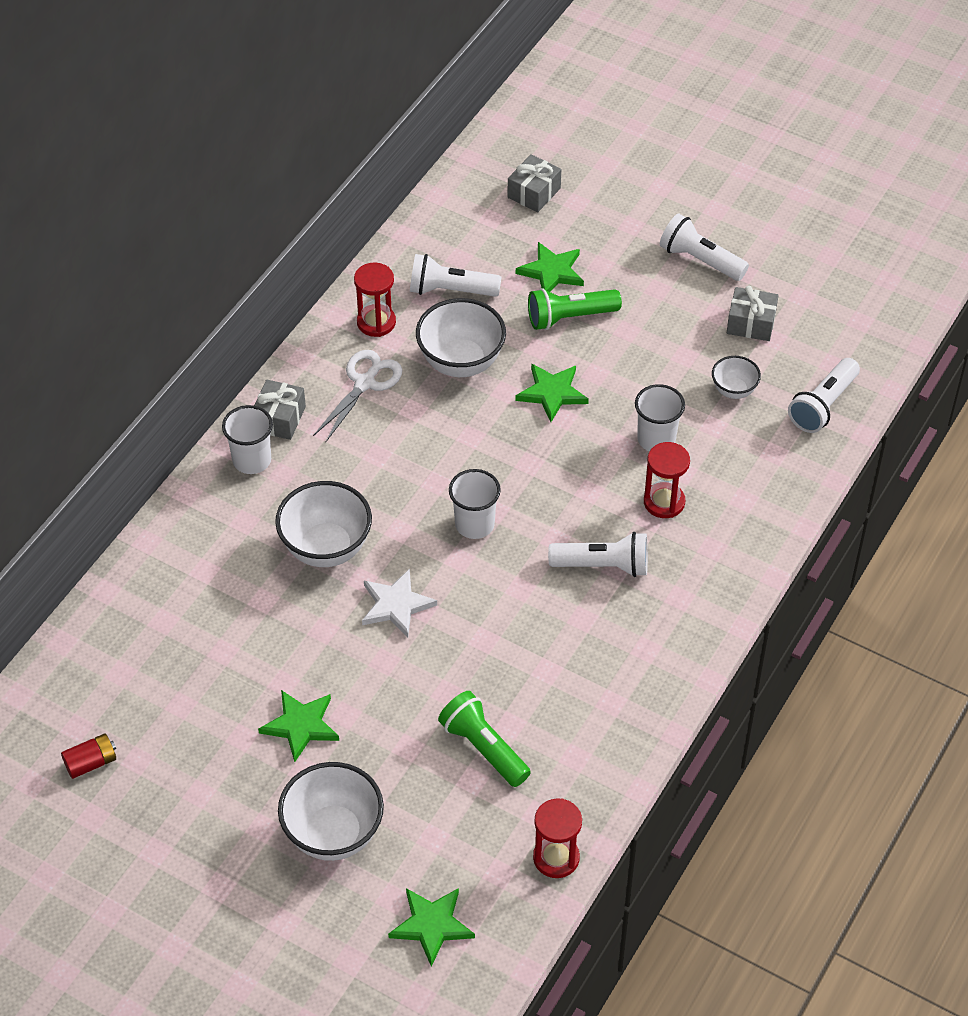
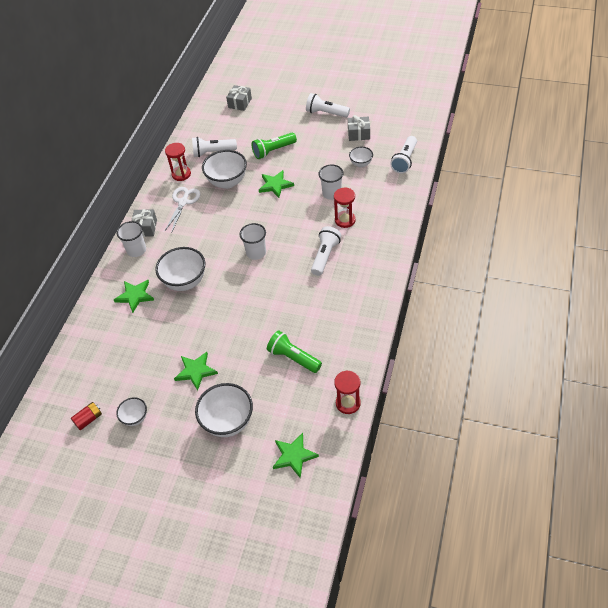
camera: 10 degrees left, 0 degrees up
white star [362,569,437,637] -> none
green star [516,242,584,292] -> green star moved to [114,280,154,313]
white flashlight [548,532,648,577] -> white flashlight turned 60 degrees counterclockwise [311,226,341,276]
none -> white bowl [116,397,147,426]

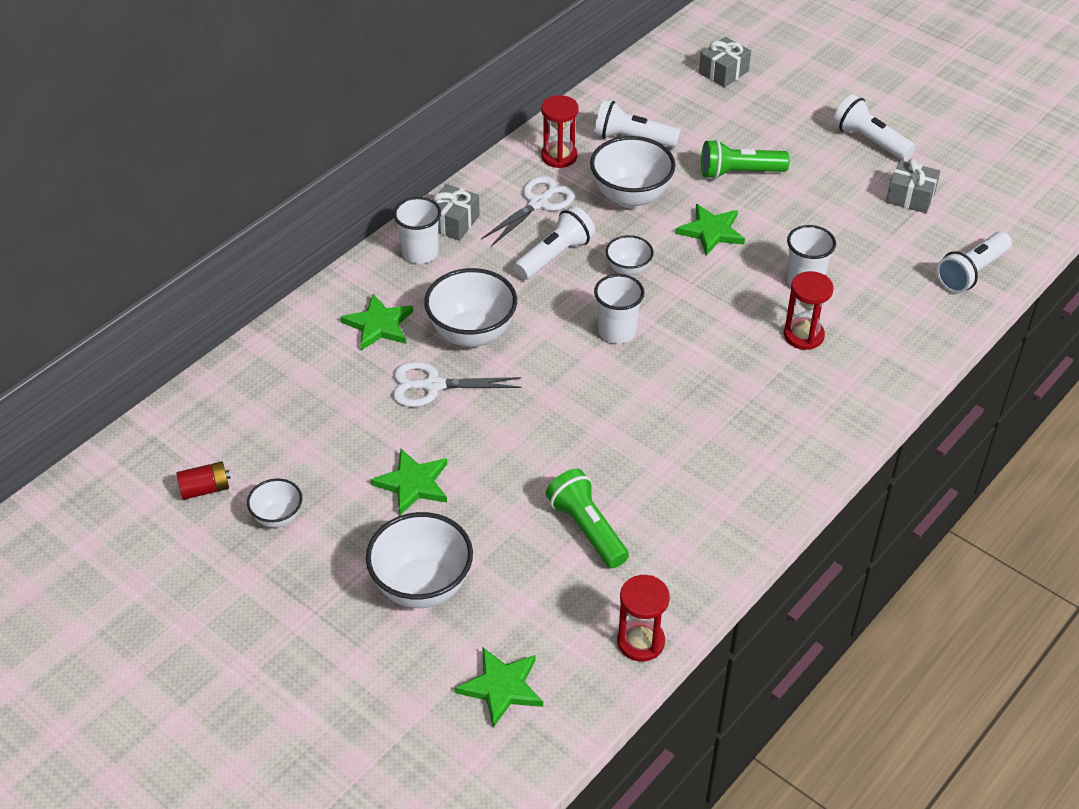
camera: 20 degrees right, 5 degrees down
white flashlight [311,226,341,276] -> white flashlight moved to [514,206,595,280]
white bowl [349,147,373,167] -> white bowl moved to [606,235,654,276]
none -> white scissors [393,361,522,407]

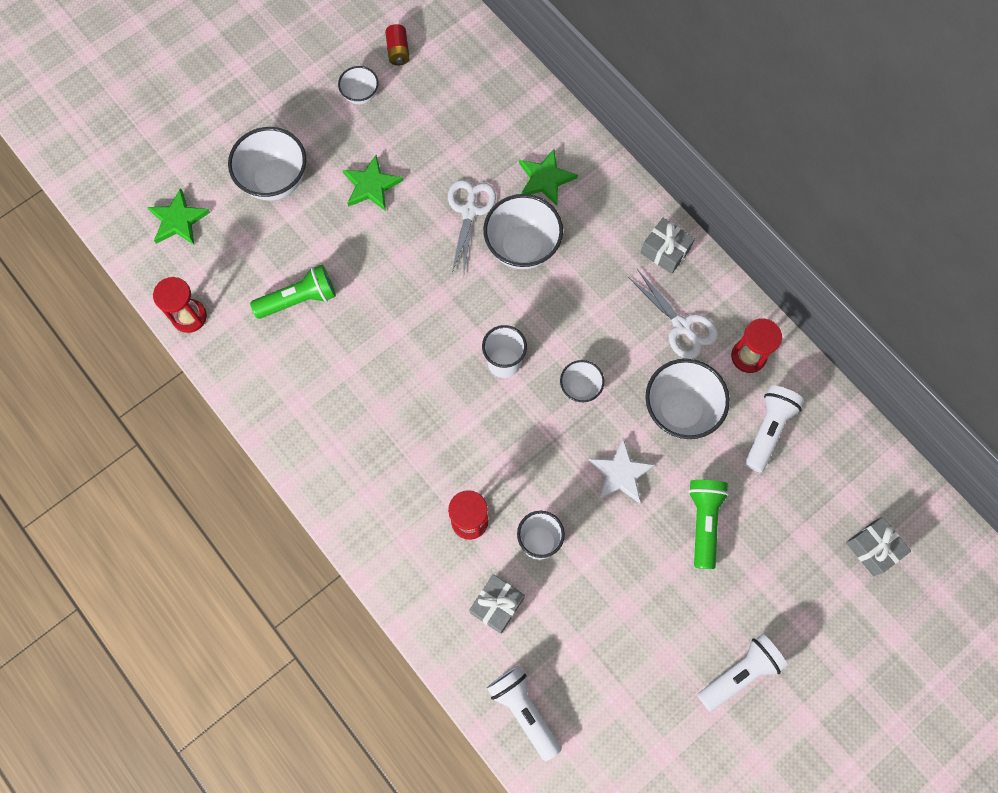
camera: 100 degrees right, 25 degrees up
white cup [393,197,441,264] -> none
white flashlight [514,206,595,280] -> none
green star [676,204,745,255] -> white star [588,438,655,503]
grey gift [886,159,940,213] -> grey gift moved to [469,574,525,634]

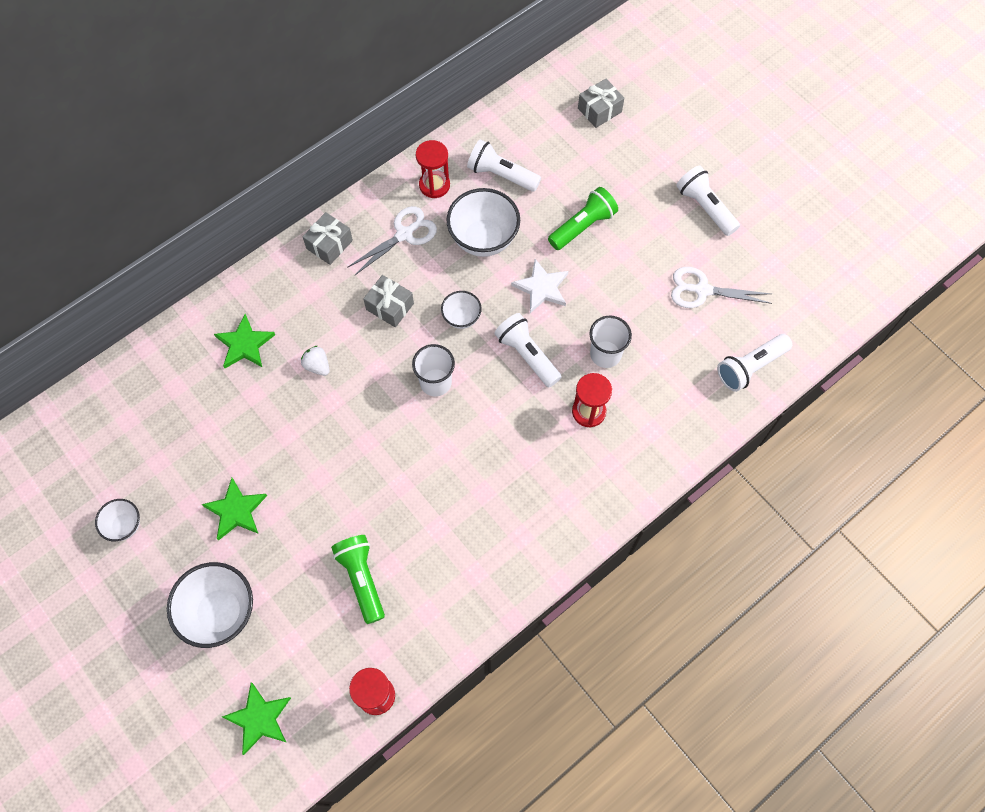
camera: 90 degrees left, 5 degrees down
red battery [385,24,410,66] -> none
white scissors [448,180,496,273] -> white scissors moved to [671,267,772,308]
grey gift [469,574,525,634] -> grey gift moved to [363,275,414,327]
white bowl [483,194,563,269] -> white strawberry [301,346,330,376]
green flashlight [688,480,729,569] -> green flashlight turned 135 degrees clockwise [548,187,618,250]
none -> white flashlight [494,313,562,387]

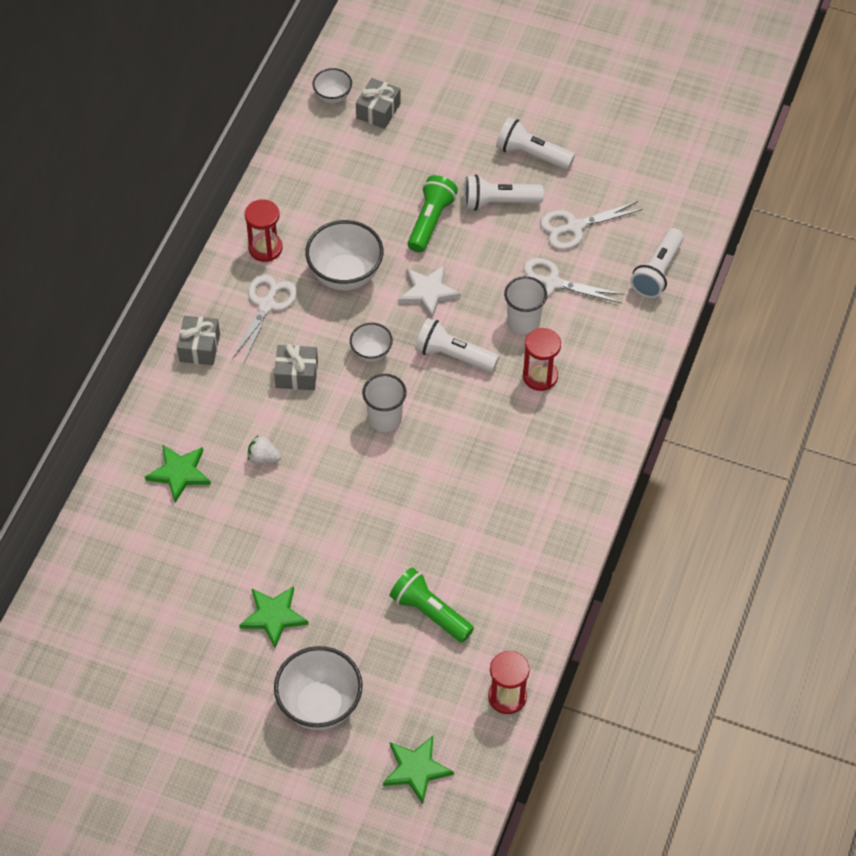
camera: 30 degrees left, 10 degrees down
white bowl [95,499,140,541] -> white bowl moved to [312,68,352,103]
white flashlight [467,139,541,192] -> white flashlight moved to [464,175,544,211]
none -> white scissors [523,258,625,303]

